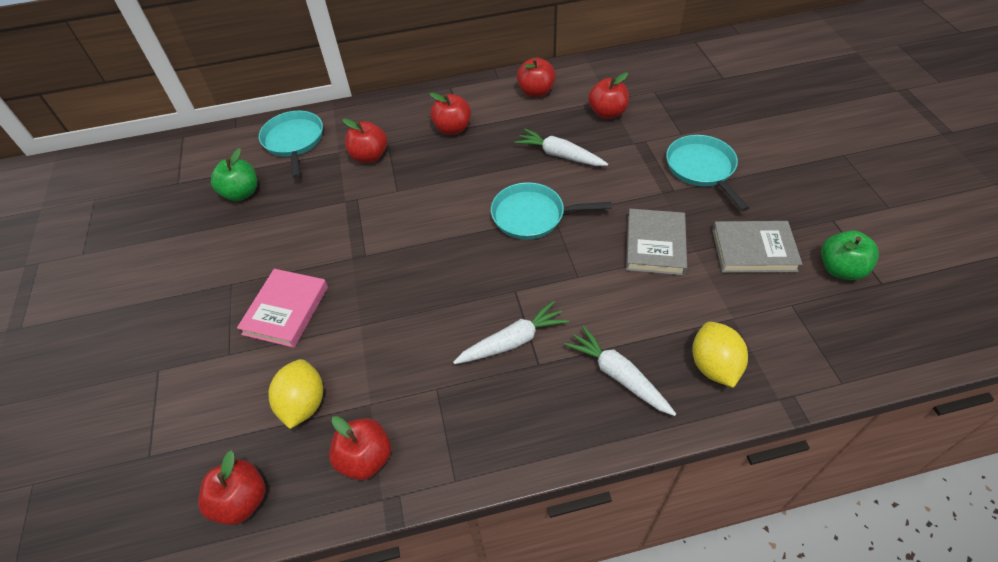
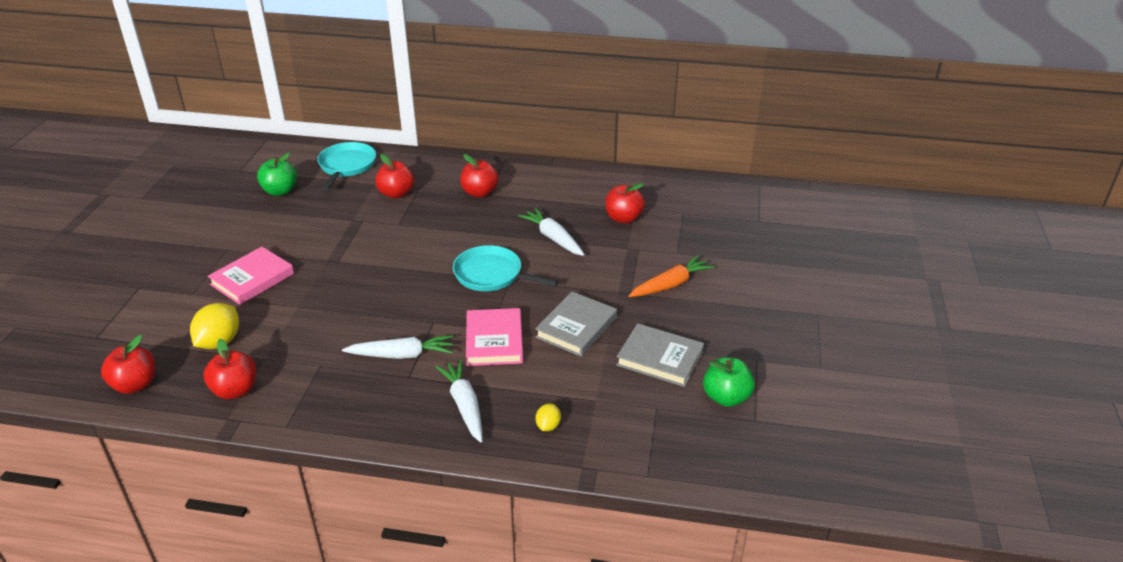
camera: 20 degrees right, 15 degrees down
red apple [517,58,556,97] -> none
turquoise pan [666,135,749,211] -> orange carrot [629,255,714,297]
yellow lemon [692,322,748,388] -> yellow lemon [536,403,561,431], size x0.53
none -> pink book [466,308,523,366]

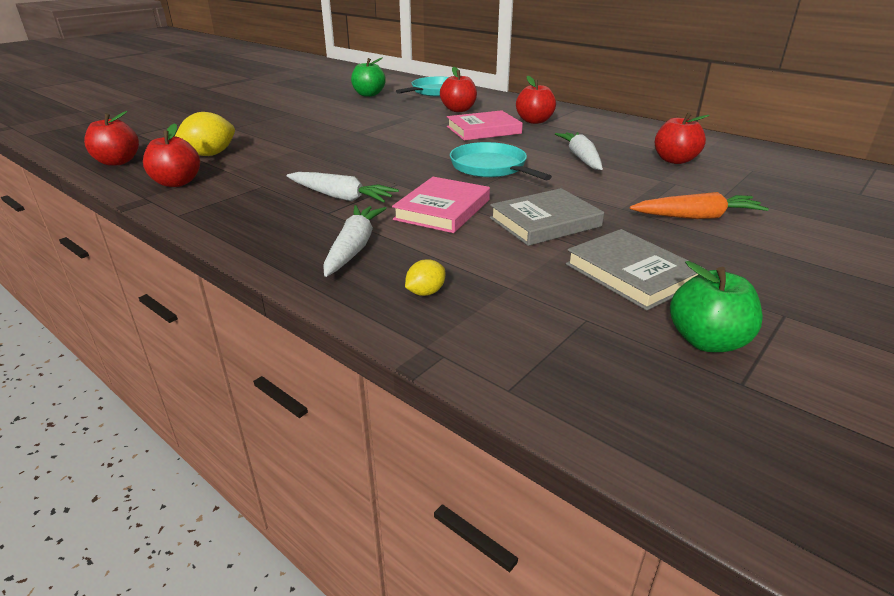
camera: 30 degrees right, 5 degrees down
pink book [208,247,294,305] -> pink book moved to [447,110,523,141]

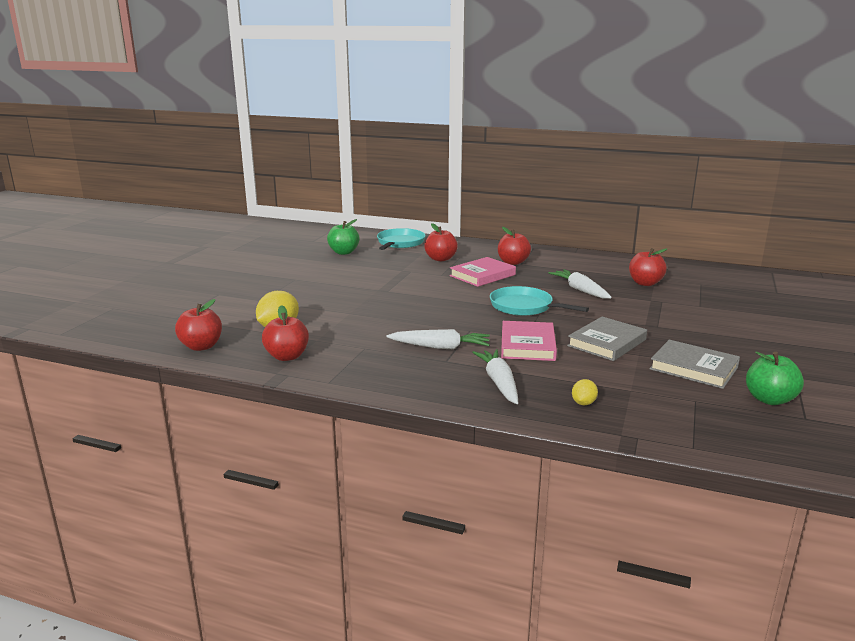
camera: 20 degrees left, 10 degrees down
orange carrot [630,192,769,219] -> none

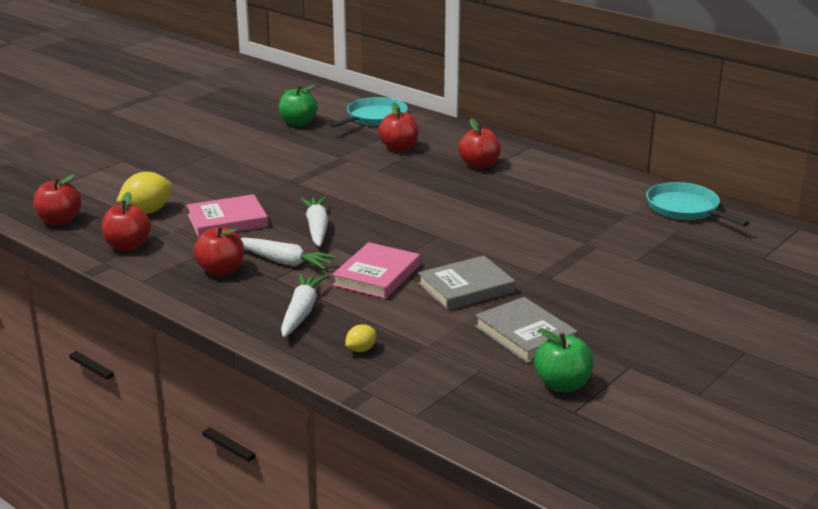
camera: 20 degrees right, 5 degrees up
pink book [450,257,516,287] -> pink book moved to [187,194,268,238]
turquoise pan [490,286,589,316] -> turquoise pan moved to [646,182,749,227]
white carrot [549,269,612,299] -> white carrot moved to [300,197,328,247]
red apple [629,248,667,286] -> red apple moved to [193,225,244,276]

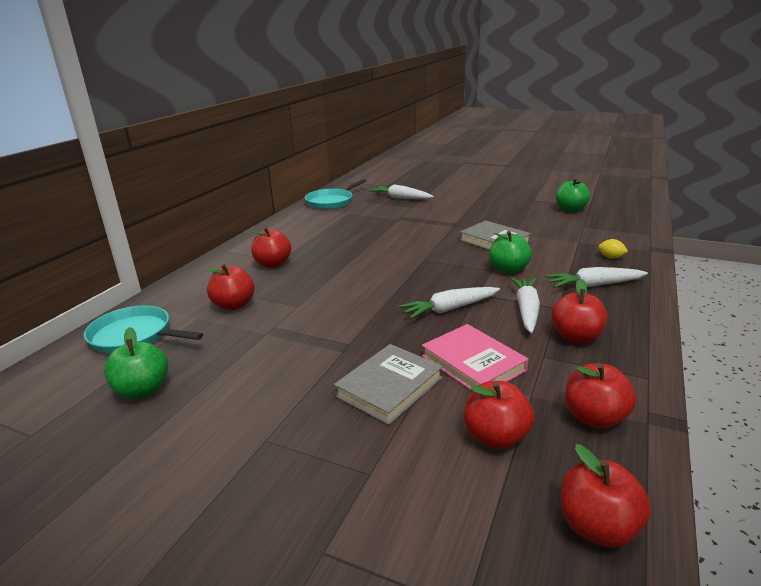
camera: 105 degrees left, 0 degrees up
yellow lemon [117,172,172,214] -> red apple [464,381,534,449]
pink book [332,242,420,299] -> green apple [489,231,532,274]
grey book [475,297,578,363] -> grey book moved to [334,344,443,425]
none -> white carrot [369,184,434,199]

